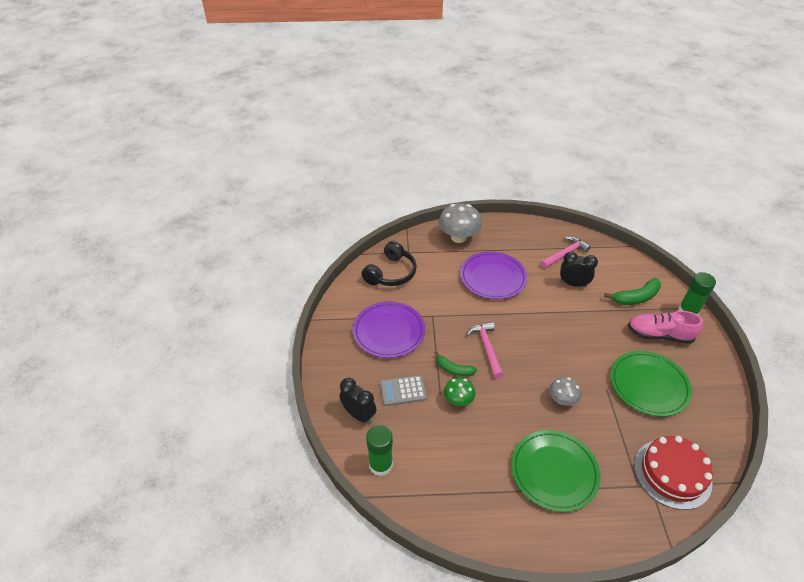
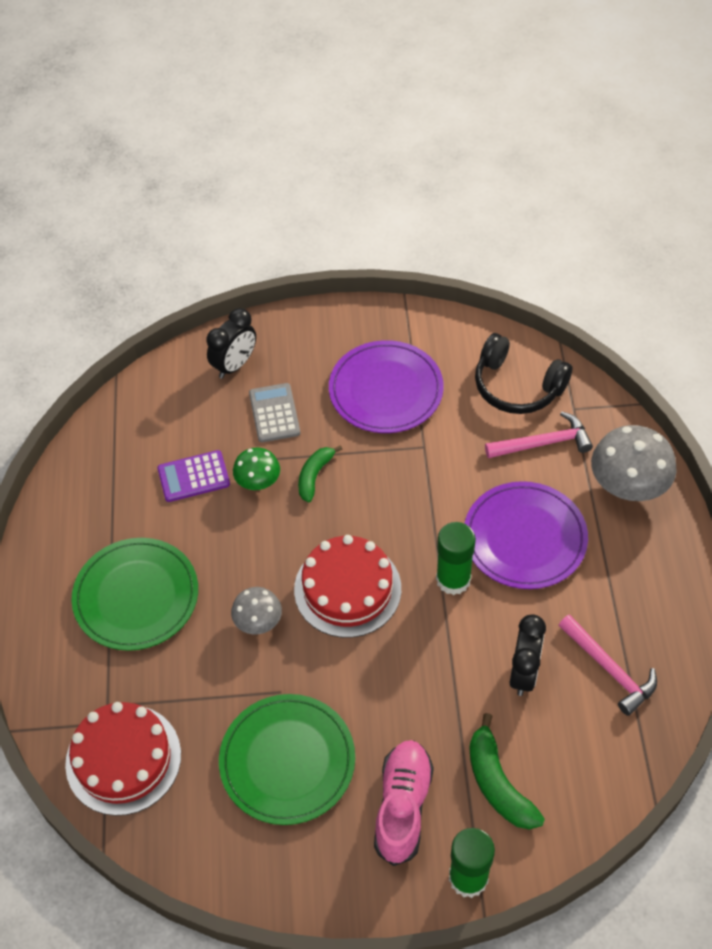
camera: 90 degrees right, 10 degrees up
green glue stick [366,425,393,476] -> green glue stick moved to [436,522,476,595]
pink hammer [466,322,503,378] -> pink hammer moved to [485,412,593,458]
none -> purple calculator [157,450,230,502]
none -> red cake [294,535,401,638]

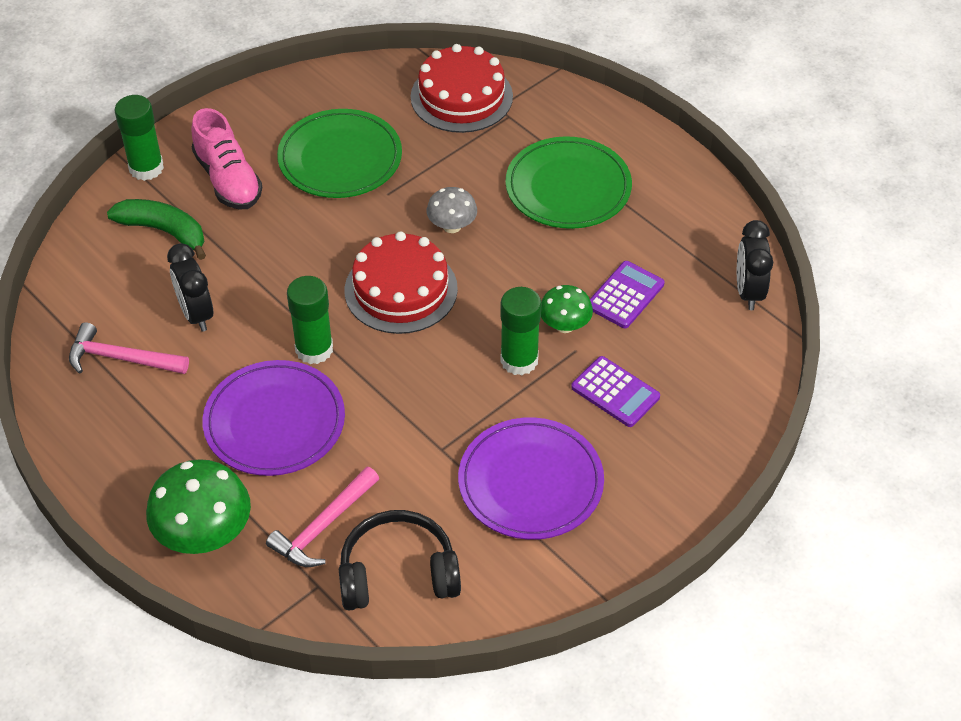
camera: 140 degrees right, 5 degrees down
black clock [206,308,256,379] -> black clock moved to [737,220,773,310]
grey calculator [249,383,300,442] -> purple calculator [571,356,660,427]
green banana [298,445,343,502] -> green glue stick [500,287,542,375]
grey mushroom [591,425,677,501] -> green mushroom [146,459,251,554]

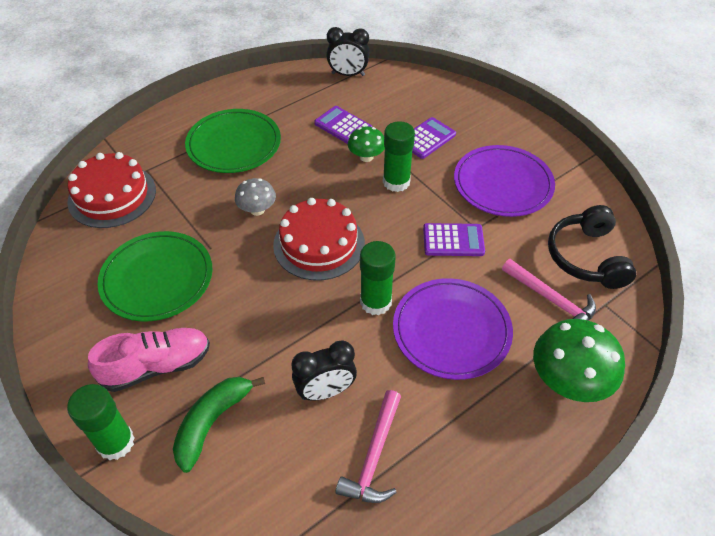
camera: 85 degrees left, 0 degrees up
none -> purple calculator [423,223,485,256]

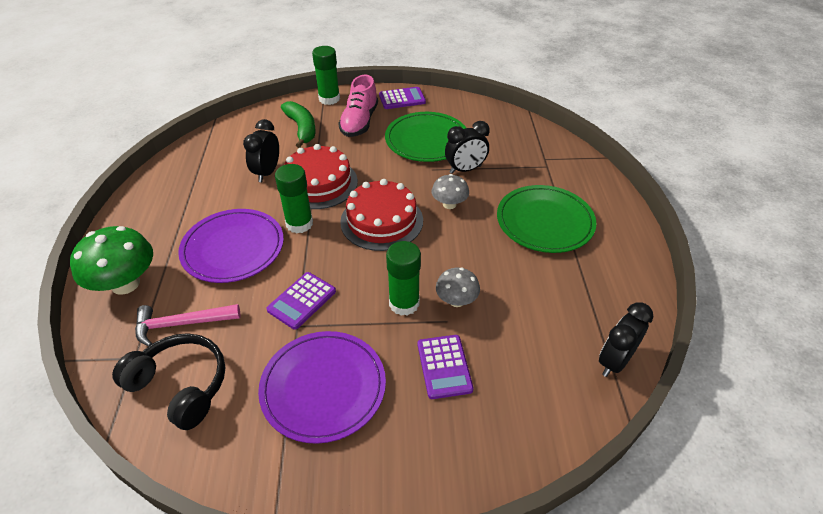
camera: 125 degrees right, 5 degrees down
red cake [67,152,156,228] -> red cake moved to [284,144,358,209]
purple calculator [314,106,372,144] -> purple calculator moved to [379,87,426,109]
pink hammer [336,390,401,503] -> none
green mushroom [348,127,385,162] -> grey mushroom [436,268,480,307]
none -> black clock [445,121,490,174]

